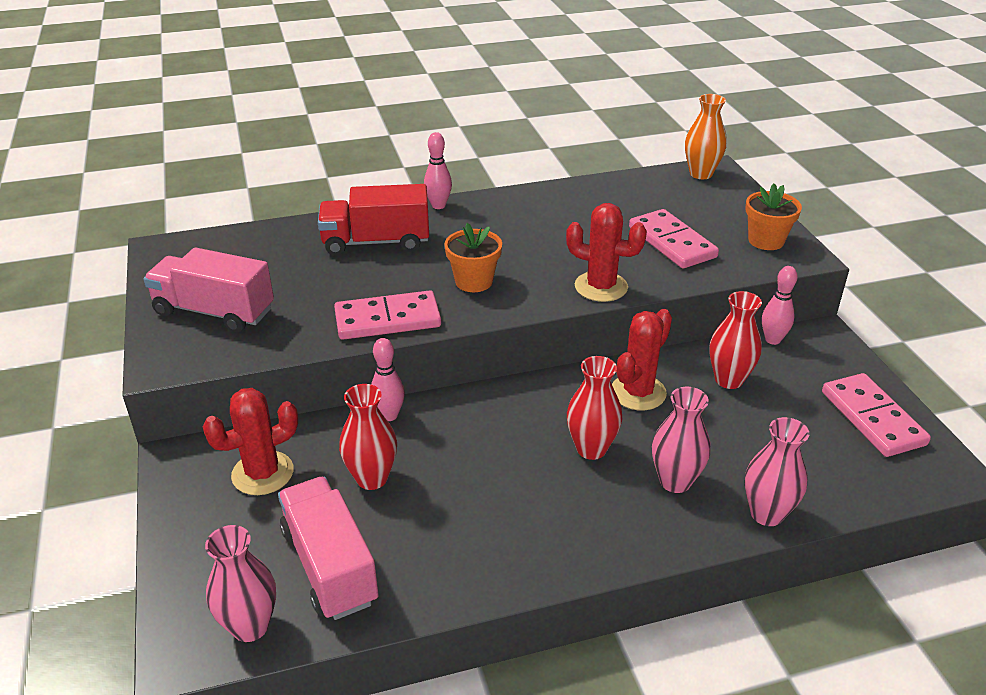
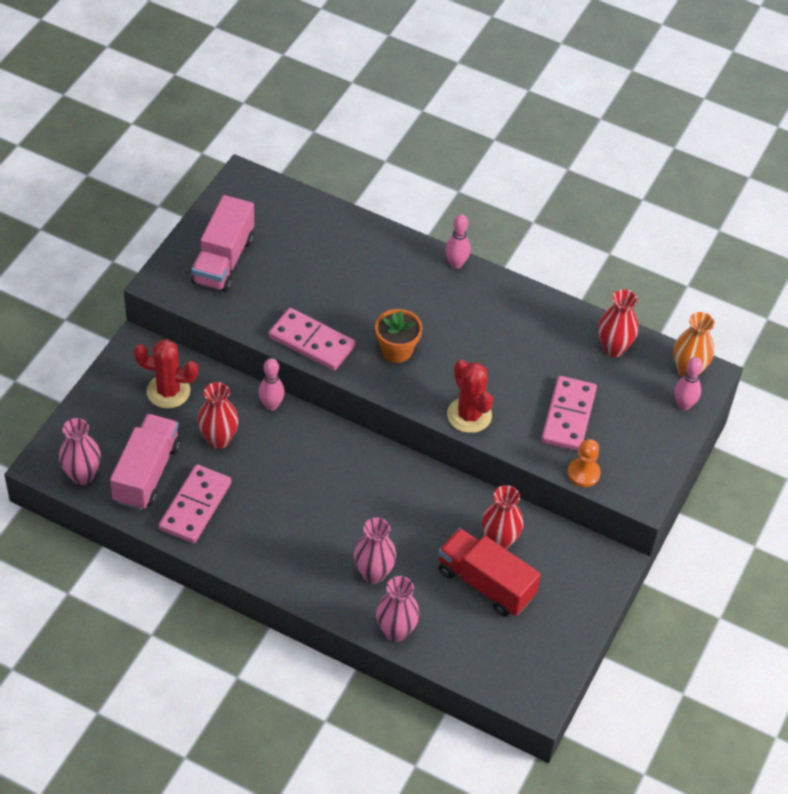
camera: 40 degrees right, 15 degrees up
pink truck [143,247,274,332] -> pink truck turned 135 degrees counterclockwise [191,195,254,292]
red truck [318,184,429,255] -> red truck moved to [438,528,541,617]
red vase [567,356,622,460] -> red vase moved to [598,289,638,357]
red cactus [612,309,672,410] -> none
orange flower pot [745,184,802,250] -> none
pink bowling pin [762,266,798,345] -> pink bowling pin moved to [674,357,703,411]
pink domino [822,373,931,457] -> pink domino moved to [159,465,231,543]
none -> orange pawn [568,439,601,487]

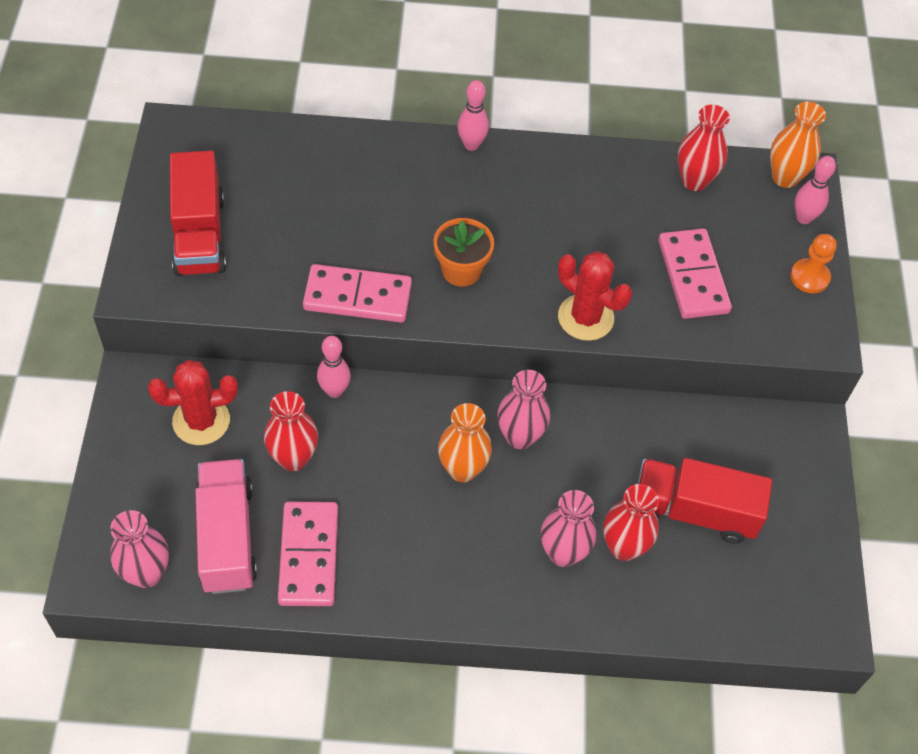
camera: 25 degrees left, 5 degrees up
pink truck [191,195,254,292] -> red truck [170,151,226,276]
pink vase [376,576,420,642] -> pink vase moved to [497,370,550,449]
red vase [481,485,523,550] -> red vase moved to [603,484,659,561]
orange pawn [568,439,601,487] -> orange pawn moved to [790,234,837,293]
none -> orange vase [438,403,492,482]

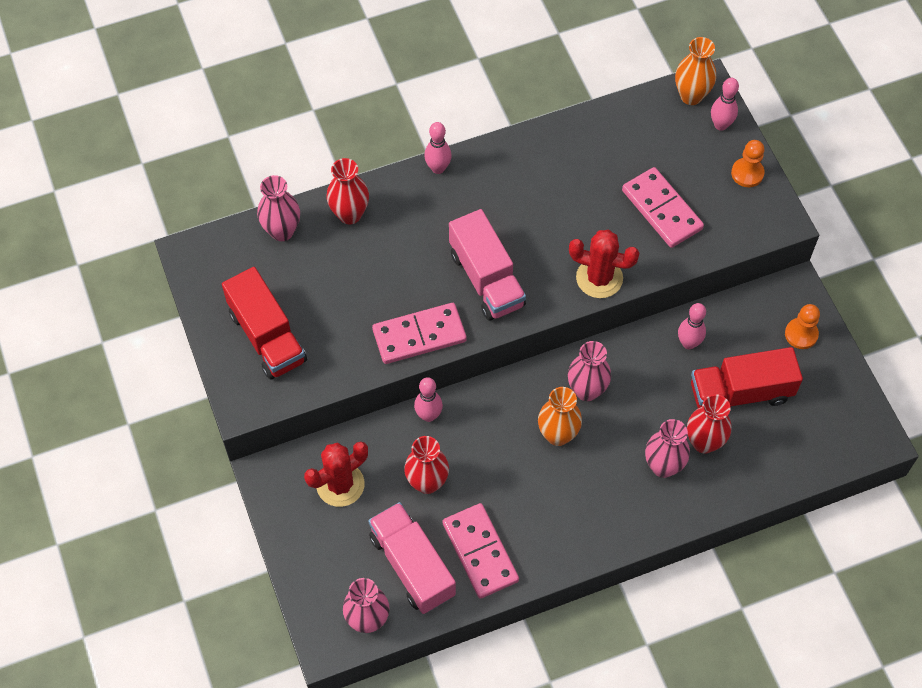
camera: 20 degrees left, 5 degrees up
orange flower pot [434,218,494,287] -> pink truck [449,209,526,321]
red vase [678,105,730,191] -> red vase moved to [327,158,369,224]
none -> pink vase [257,175,300,241]
none -> pink bowling pin [678,303,706,349]
none -> orange pawn [785,304,820,349]

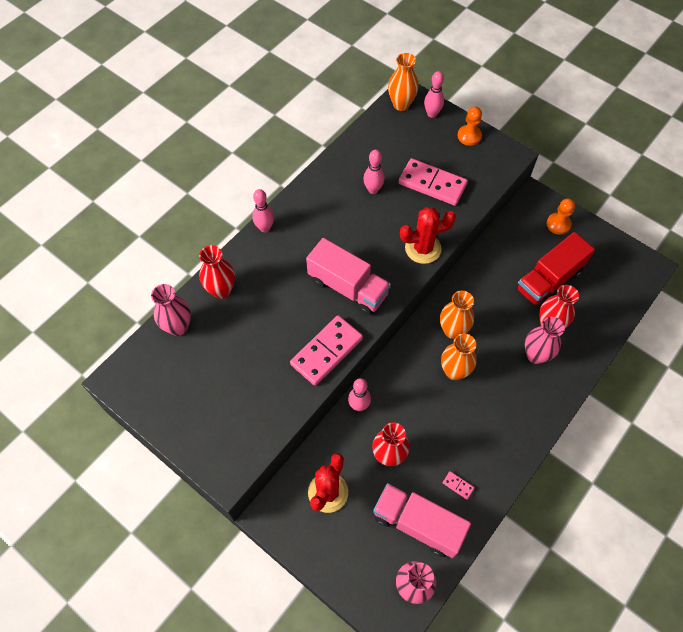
camera: 30 degrees left, 0 degrees up
red truck [222,267,307,380] -> none
pink domino [443,503,519,599] -> pink domino [443,471,475,500], size x0.40
pink vase [568,341,611,401] -> orange vase [440,291,474,339]
pink bowling pin [678,303,706,349] -> pink bowling pin moved to [363,150,385,194]

